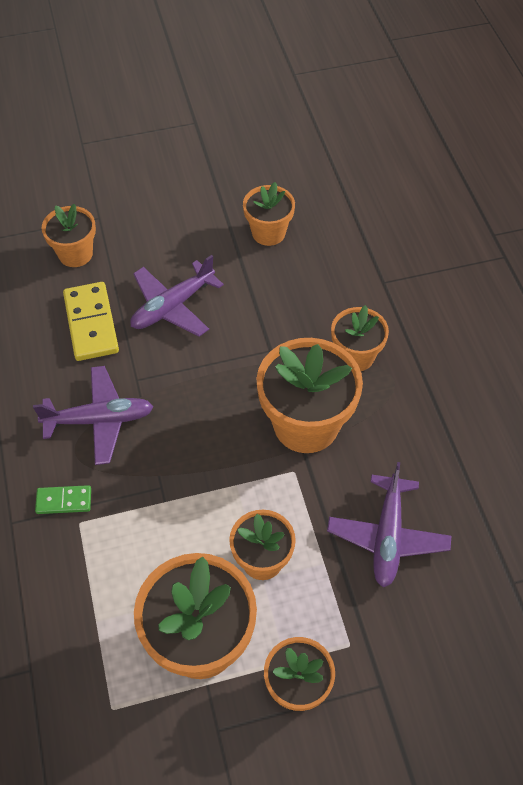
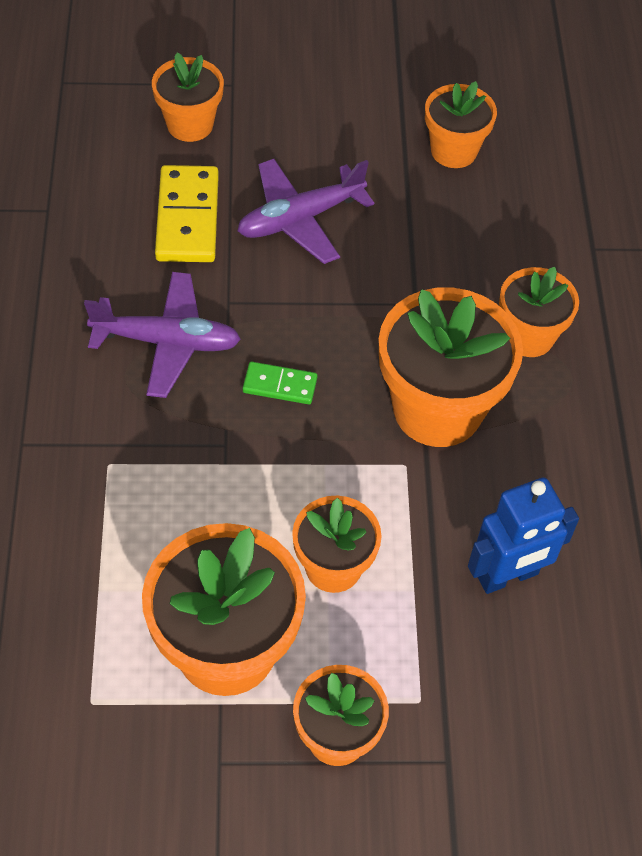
camera: 10 degrees right, 0 degrees up
green domino [35,485,91,514] -> green domino moved to [243,362,317,404]
purple plane [327,462,451,588] -> blue robot [468,478,579,594]

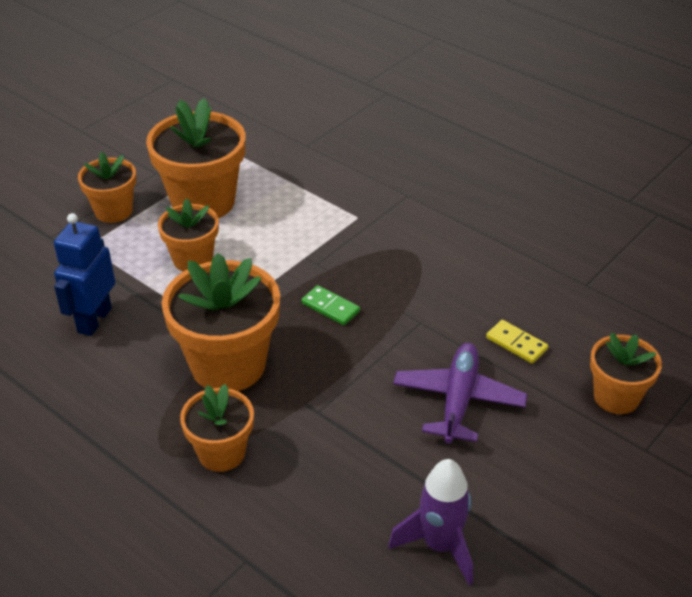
camera: 135 degrees right, 15 degrees down
purple plane [84,272,241,398] -> none
yellow domino [155,165,219,262] -> yellow domino [486,320,548,364], size x0.56
green domino [243,362,317,404] -> green domino turned 75 degrees clockwise [301,285,360,325]
orange flower pot [425,81,497,168] -> purple rocket [388,459,473,585]

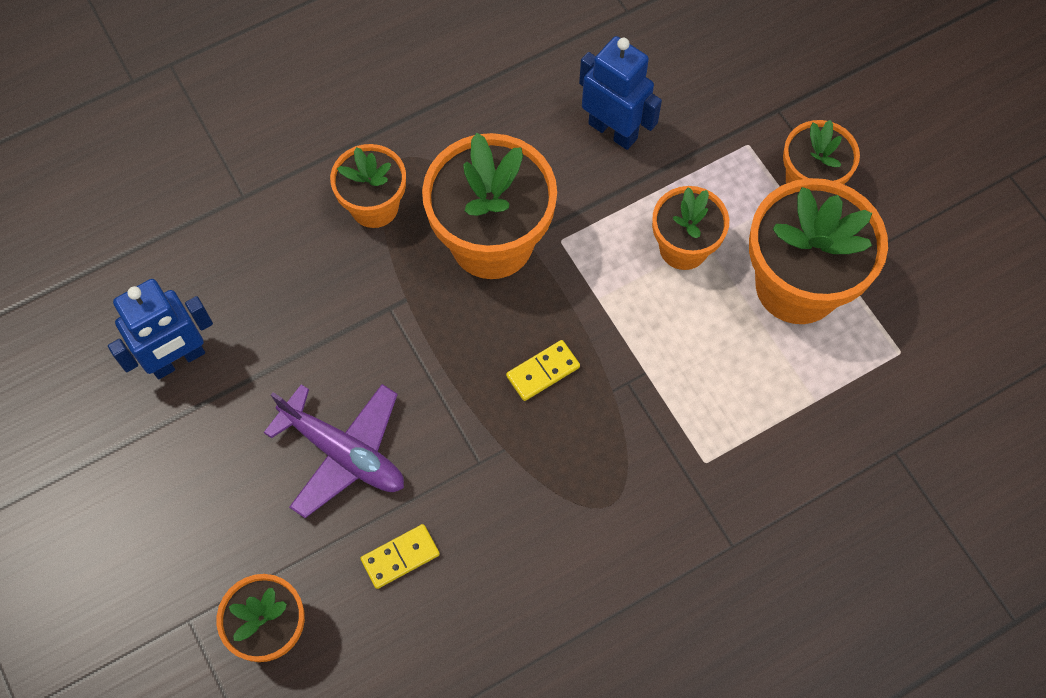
camera: 110 degrees right, 25 degrees up
green domino [301,285,360,325] -> yellow domino [506,340,580,401]
purple rocket [388,459,473,585] -> blue robot [108,279,213,379]

